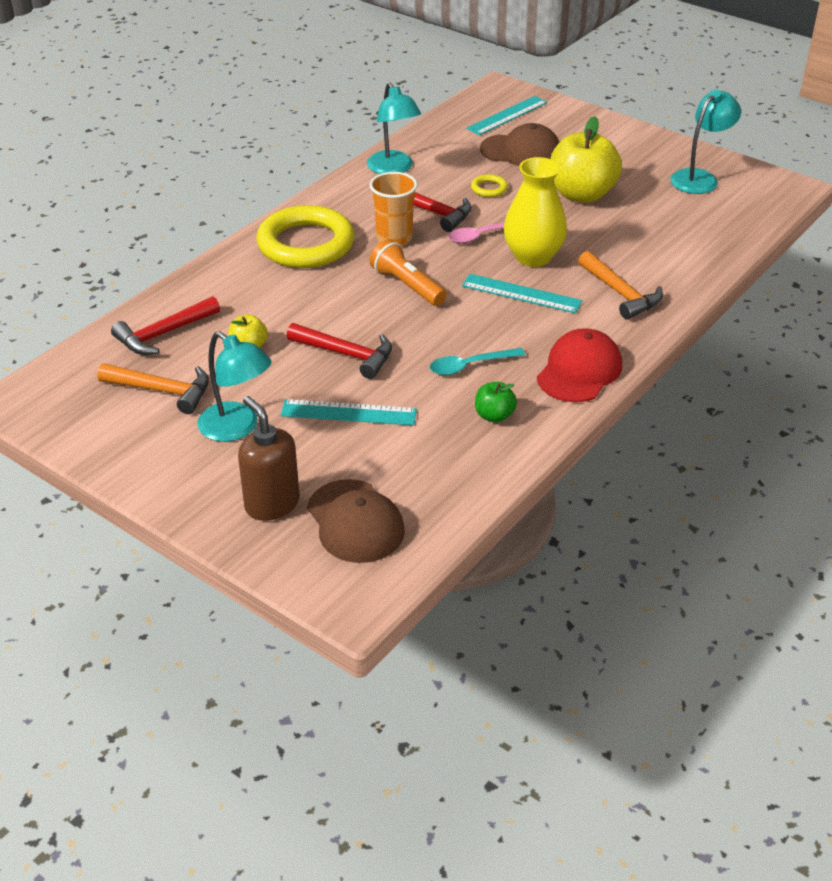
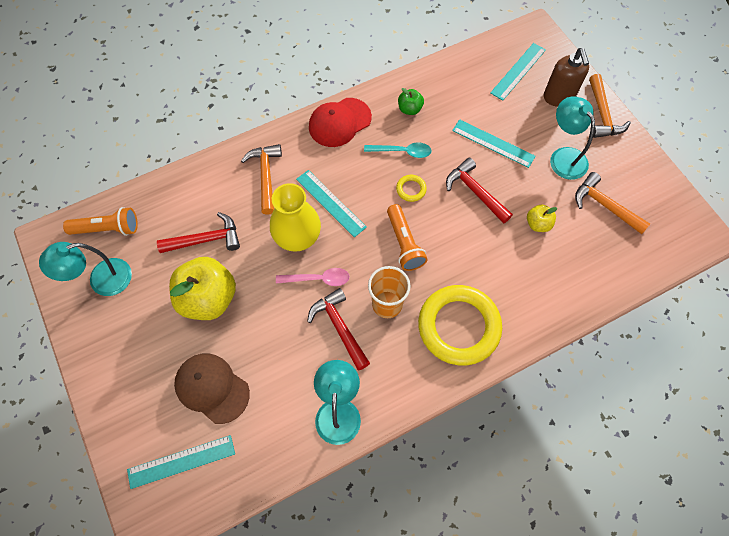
camera: 155 degrees left, 25 degrees up
red hammer [111,296,220,355] -> red hammer moved to [157,212,240,253]
brown cap [307,479,405,563] -> turquoise ruler [490,43,546,101]
yellow ring [471,174,508,197] -> yellow ring moved to [396,175,427,202]
none -> orange flashlight [63,207,138,236]
none -> orange hammer [589,74,631,138]

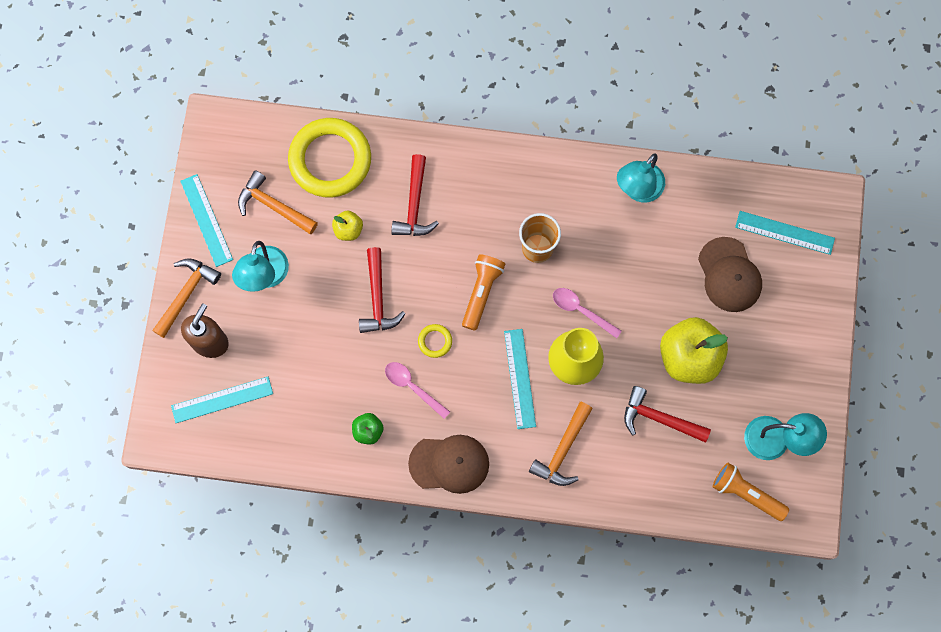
camera: 145 degrees left, 10 degrees up
red hammer [307,288,370,371] -> red hammer moved to [391,154,439,236]
red cap [309,98,372,147] -> brown cap [408,435,489,494]
turquoise spoon [364,143,432,158] -> pink spoon [385,362,450,419]
yellow ring [418,285,502,365] -> yellow ring moved to [288,118,371,198]
turquoise ruler [452,119,535,168] -> turquoise ruler moved to [180,174,233,267]
orange hammer [575,172,650,234] -> orange hammer turned 135 degrees clockwise [238,170,318,234]

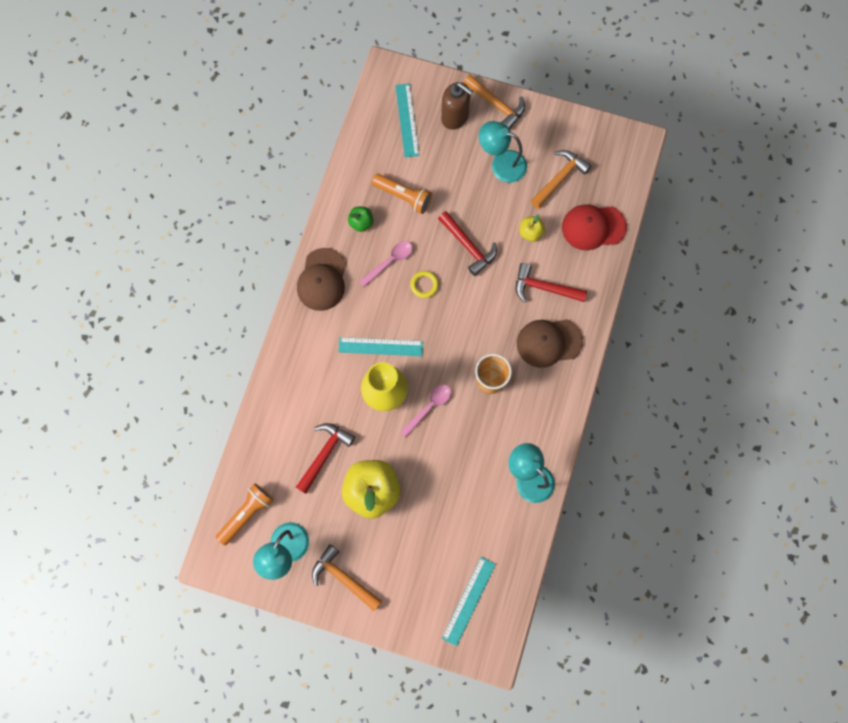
camera: 100 degrees right, 0 degrees up
turquoise ruler [180,174,233,267] -> none
yellow ring [288,118,371,198] -> red cap [562,205,627,250]
red hammer [359,247,405,333] -> red hammer turned 135 degrees counterclockwise [438,211,497,276]
orange flashlight [462,254,505,331] -> orange flashlight moved to [372,174,432,214]
orange hammer [529,402,593,486] -> orange hammer moved to [312,544,382,611]
brown cap [698,237,762,312] -> brown cap moved to [517,319,583,368]

